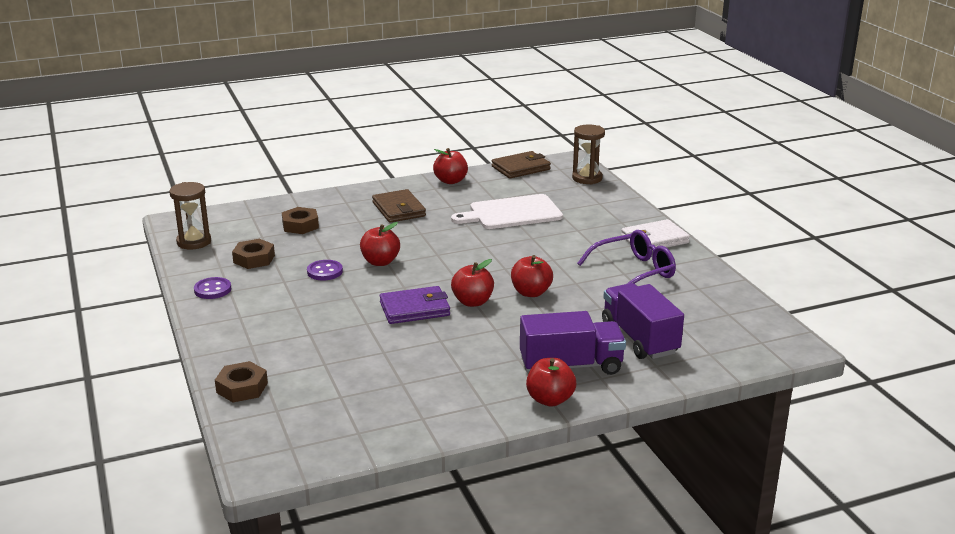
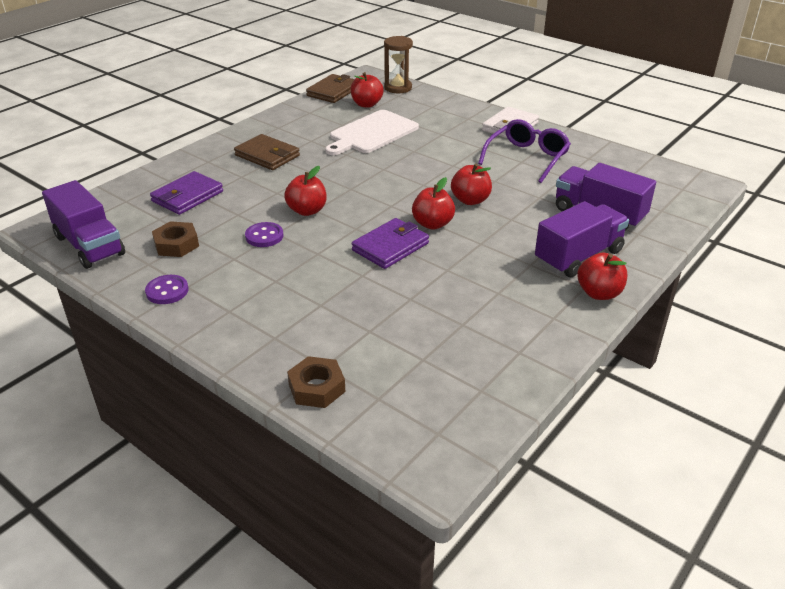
camera: 30 degrees left, 10 degrees up
brown hourglass [169,182,211,249] -> purple truck [42,180,125,269]
brown nut [282,207,319,234] -> purple wallet [150,171,223,215]
red apple [433,148,468,184] -> red apple moved to [350,72,384,108]

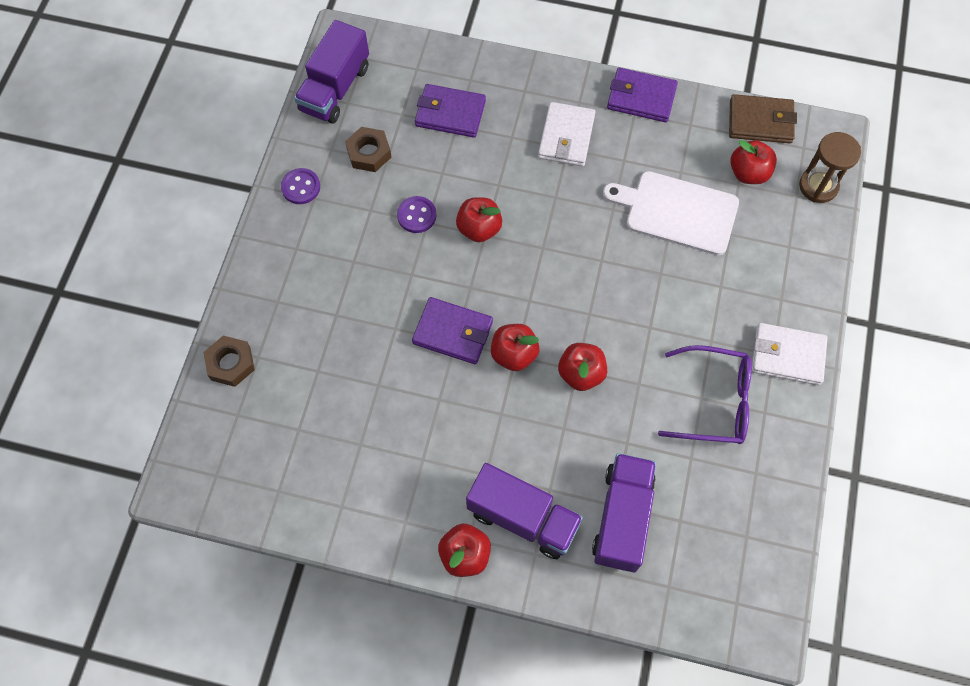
camera: 65 degrees right, 30 degrees up
brown wallet [234,134,300,170] -> white wallet [538,102,595,166]
none -> purple wallet [607,68,678,122]

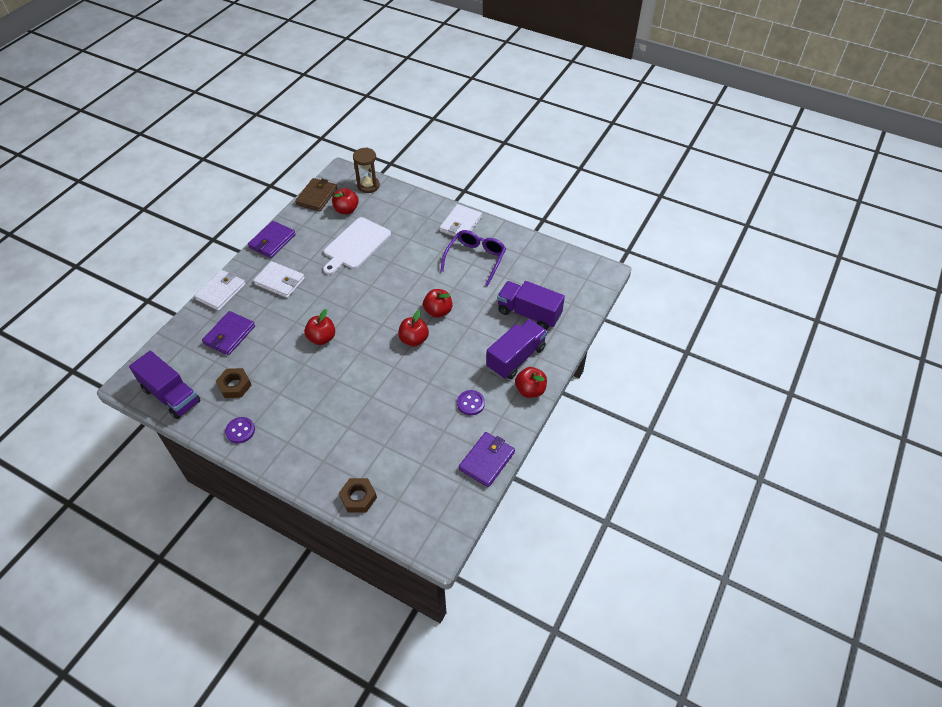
camera: 75 degrees left, 15 degrees down
purple button [397,196,436,233] -> purple button moved to [457,390,485,415]
purple wallet [412,297,493,364] -> purple wallet moved to [459,432,515,487]
none -> white wallet [194,270,246,311]

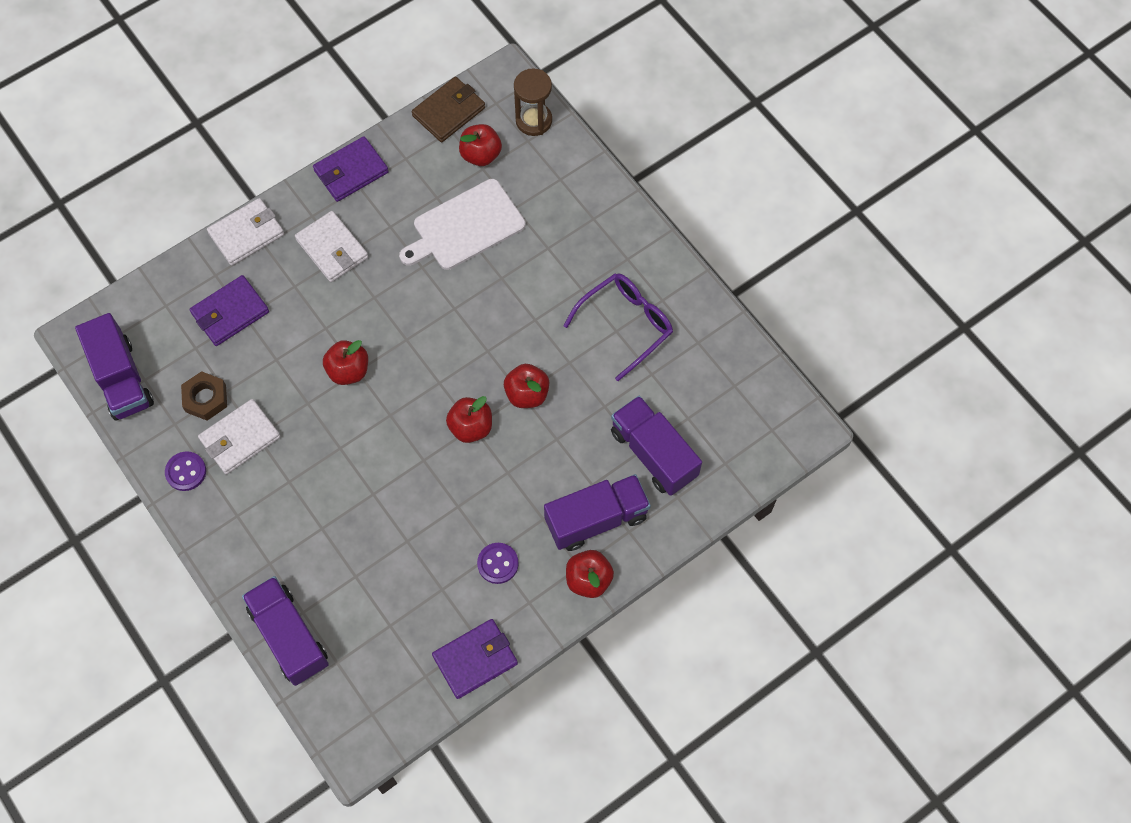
camera: 25 degrees right, 15 degrees up
brown nut [339,478,377,513] -> purple truck [242,576,329,686]
white wallet [440,204,482,238] -> white wallet moved to [198,399,280,474]

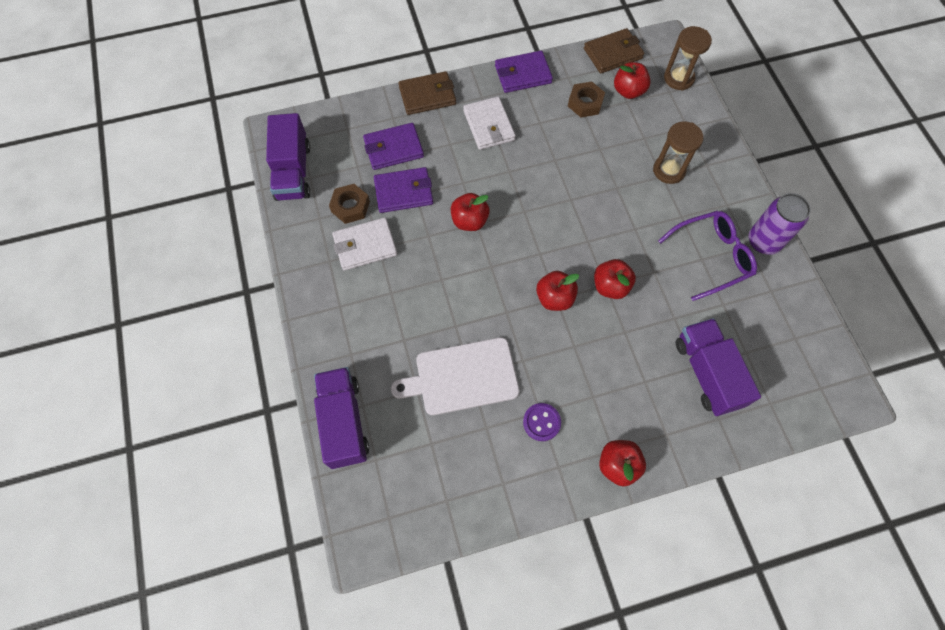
camera: 20 degrees right, 0 degrees up
purple button [165,451,206,491] -> none
white wallet [207,198,284,266] -> brown wallet [398,71,456,115]
white cutting board [399,179,526,270] -> white cutting board moved to [391,337,520,415]
purple wallet [432,619,518,699] -> purple wallet moved to [374,167,433,213]
purple truck [544,474,651,551] -> none
none -> brown nut [568,82,605,117]
none -> brown hourglass [653,121,704,184]
none -> purple can [748,193,811,255]

